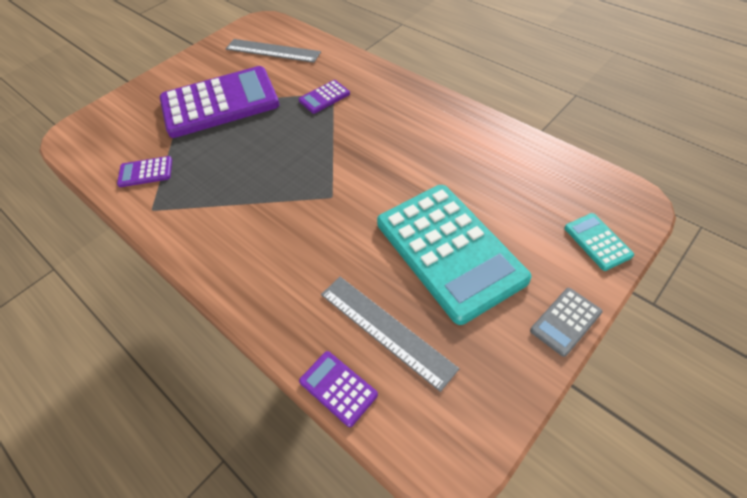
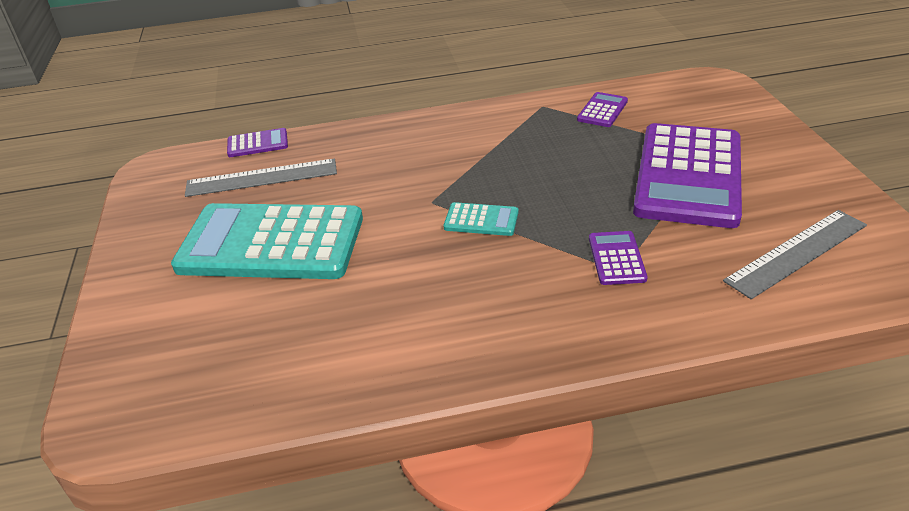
camera: 125 degrees right, 15 degrees down
grey calculator [530,288,602,357] -> none
turquoise calculator [565,213,634,271] -> turquoise calculator moved to [444,202,518,236]

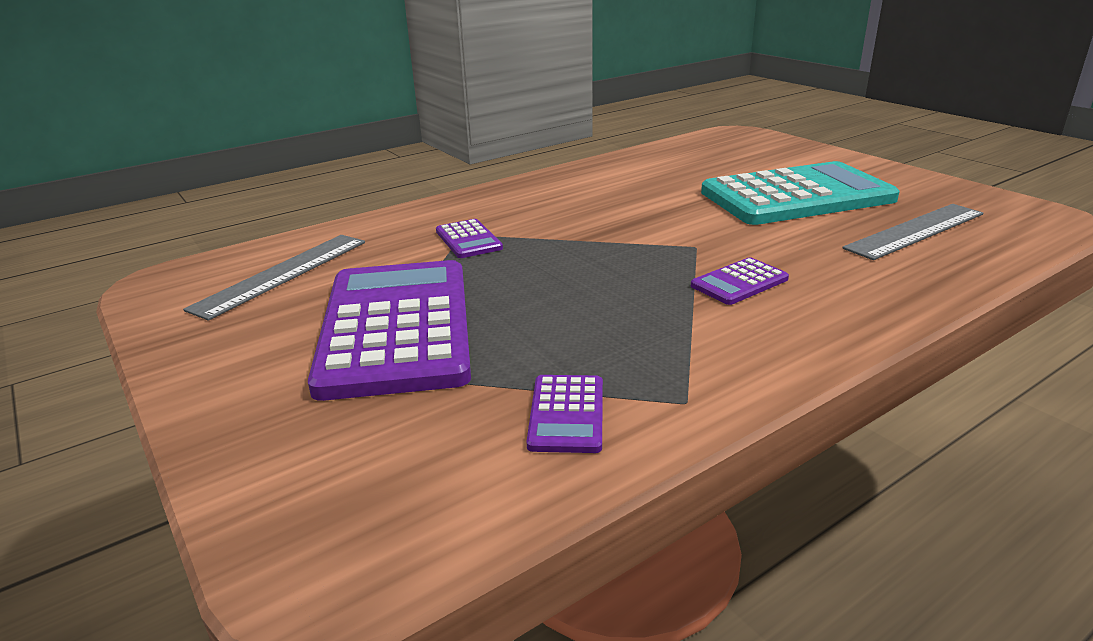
camera: 155 degrees right, 10 degrees down
purple calculator [227,128,288,157] -> purple calculator moved to [691,257,789,305]
turquoise calculator [444,202,518,236] -> none

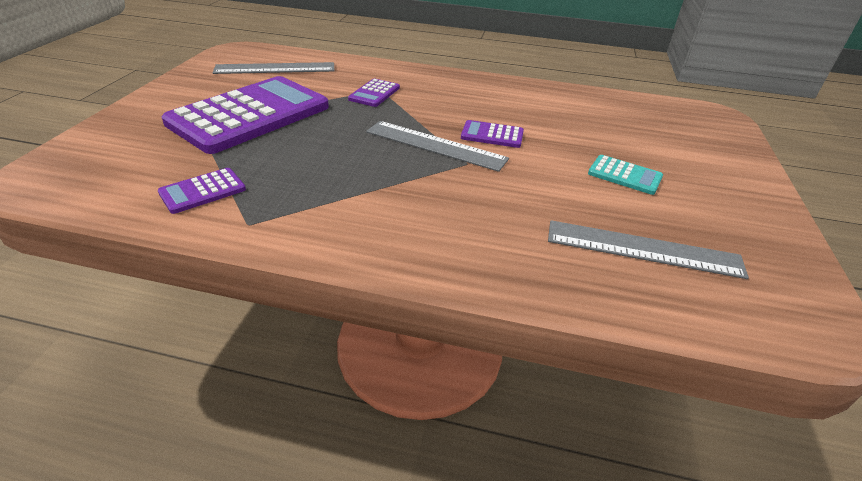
camera: 45 degrees right, 10 degrees up
purple calculator [691,257,789,305] -> purple calculator moved to [461,120,524,148]
turquoise calculator [701,161,900,225] -> turquoise calculator [588,155,663,195], size x0.42
none -> grey ruler [366,121,509,172]

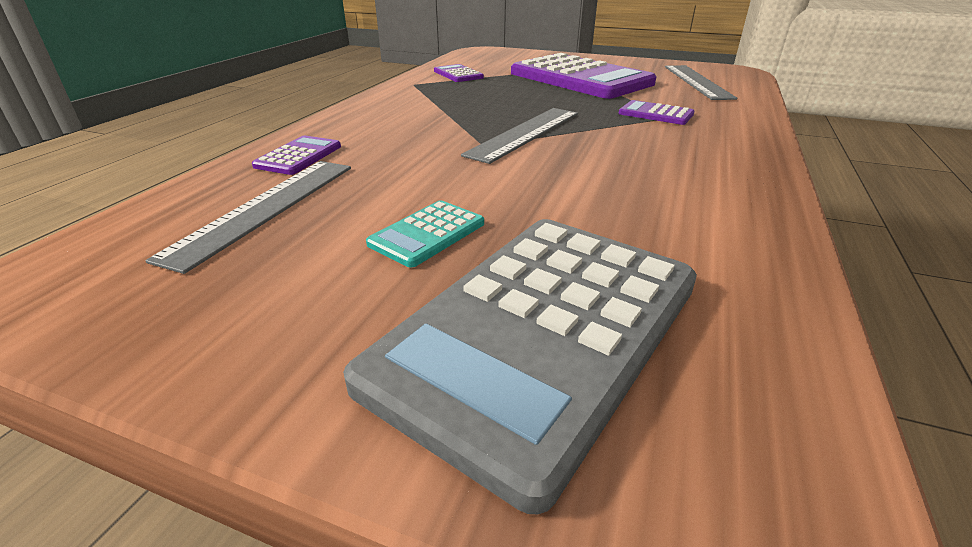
camera: 100 degrees right, 5 degrees down
purple calculator [461,120,524,148] -> purple calculator moved to [252,135,341,175]
none -> grey calculator [343,219,697,514]

